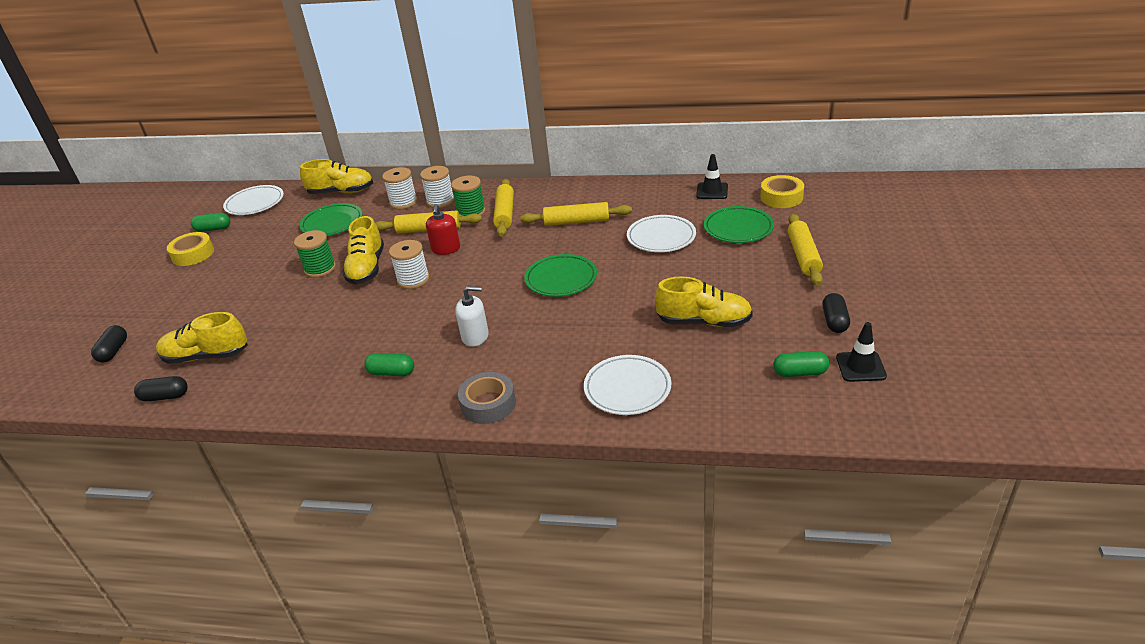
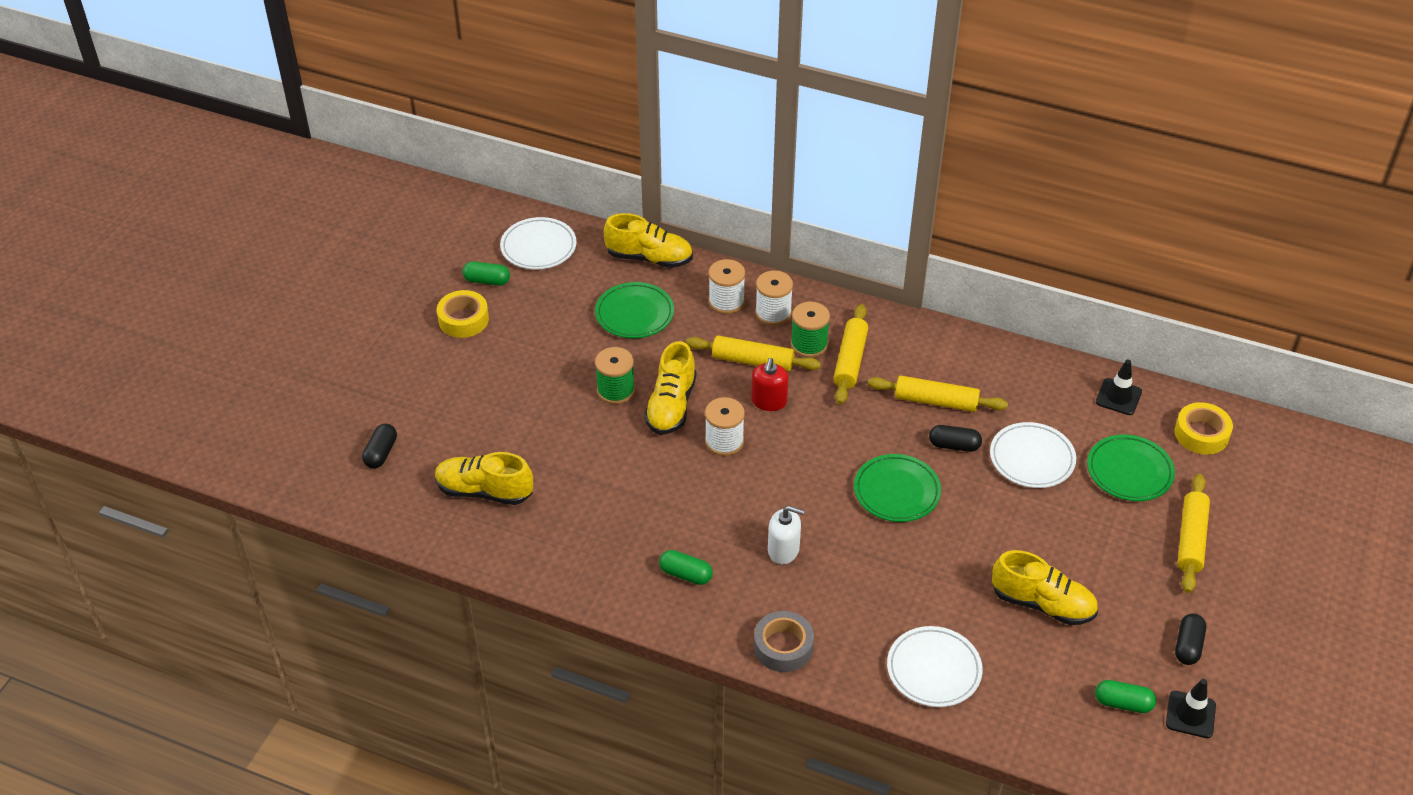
camera: 10 degrees right, 10 degrees up
black capsule [134,376,188,402] -> black capsule moved to [929,425,982,452]

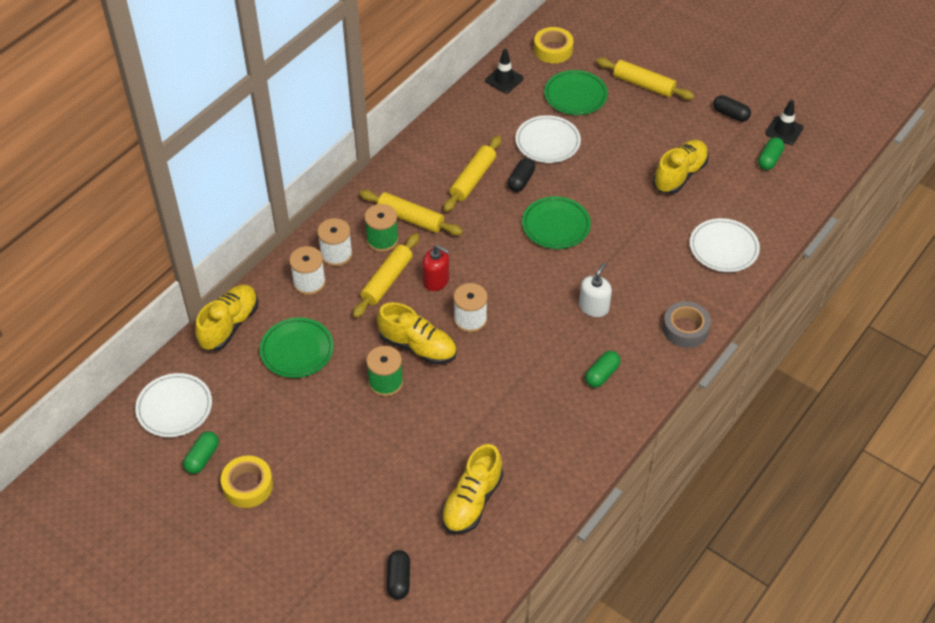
camera: 75 degrees left, 5 degrees up
black capsule [362,424,397,469] -> black capsule turned 60 degrees clockwise [387,550,410,599]

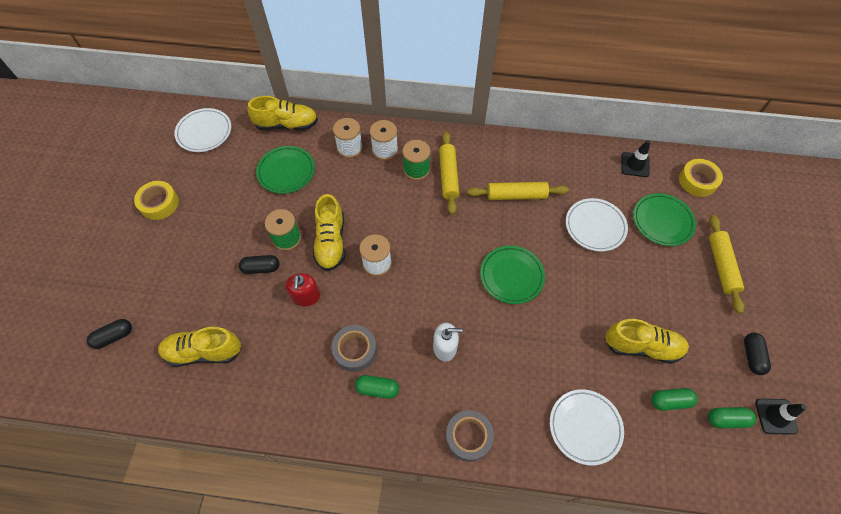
camera: 60 degrees right, 10 degrees up
green capsule [183,431,219,474] -> green capsule moved to [651,388,698,411]
yellow rolling pin [353,233,419,318] -> none
red soap dispenser [422,245,449,291] -> red soap dispenser moved to [286,273,320,306]
black capsule [508,158,535,192] -> black capsule moved to [239,255,279,274]
none -> grey tape [332,325,377,372]

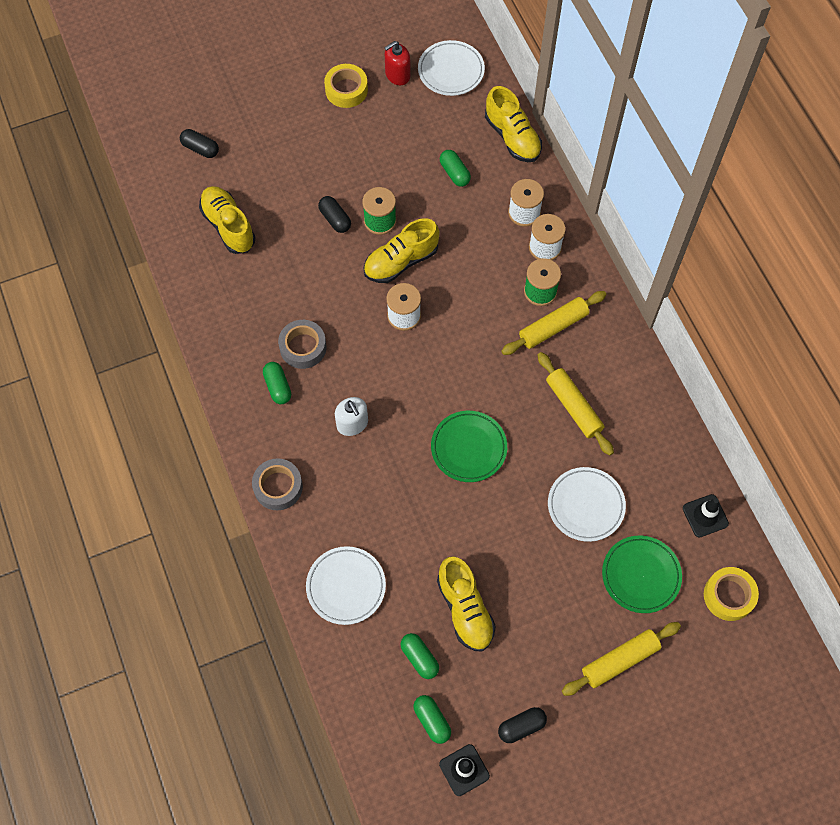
camera: 60 degrees right, 5 degrees up
green plate [256,146,315,194] -> green capsule [440,150,471,187]
red soap dispenser [286,273,320,306] -> red soap dispenser moved to [384,41,411,85]

